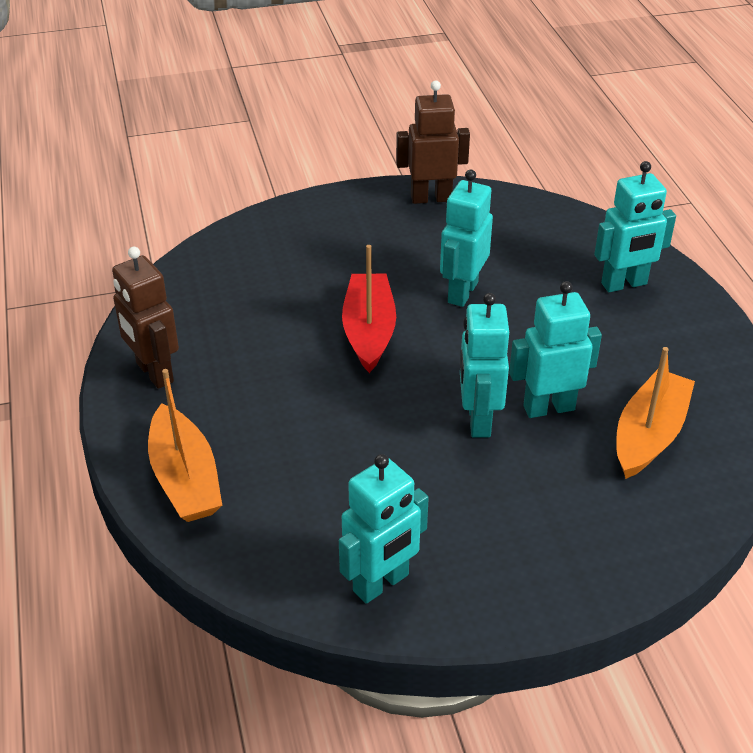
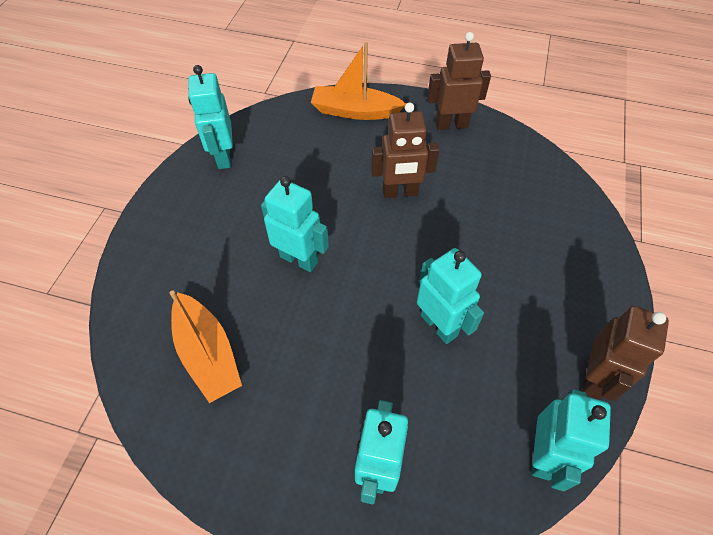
camera: 120 degrees right, 15 degrees up
red boat [342,245,396,373] -> none
turquoise robot [509,281,602,418] -> turquoise robot moved to [532,389,611,491]
none -> brown robot [371,102,439,198]

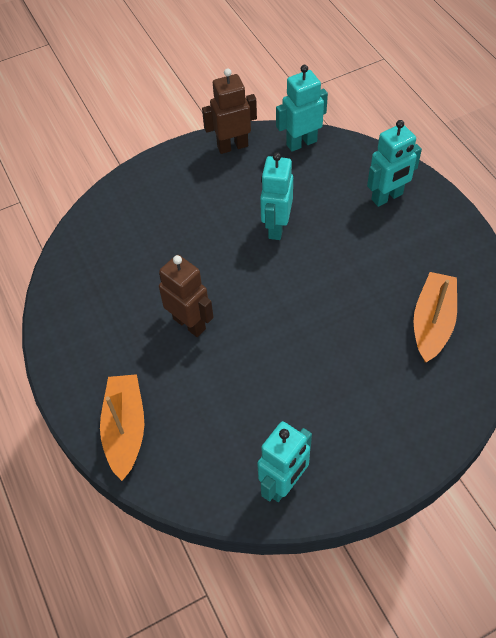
camera: 130 degrees left, 0 degrees up
turquoise robot [261,176,329,272] -> none
orange boat [311,42,406,120] -> orange boat turned 150 degrees counterclockwise [100,374,144,481]
brown robot [427,32,491,130] -> none

